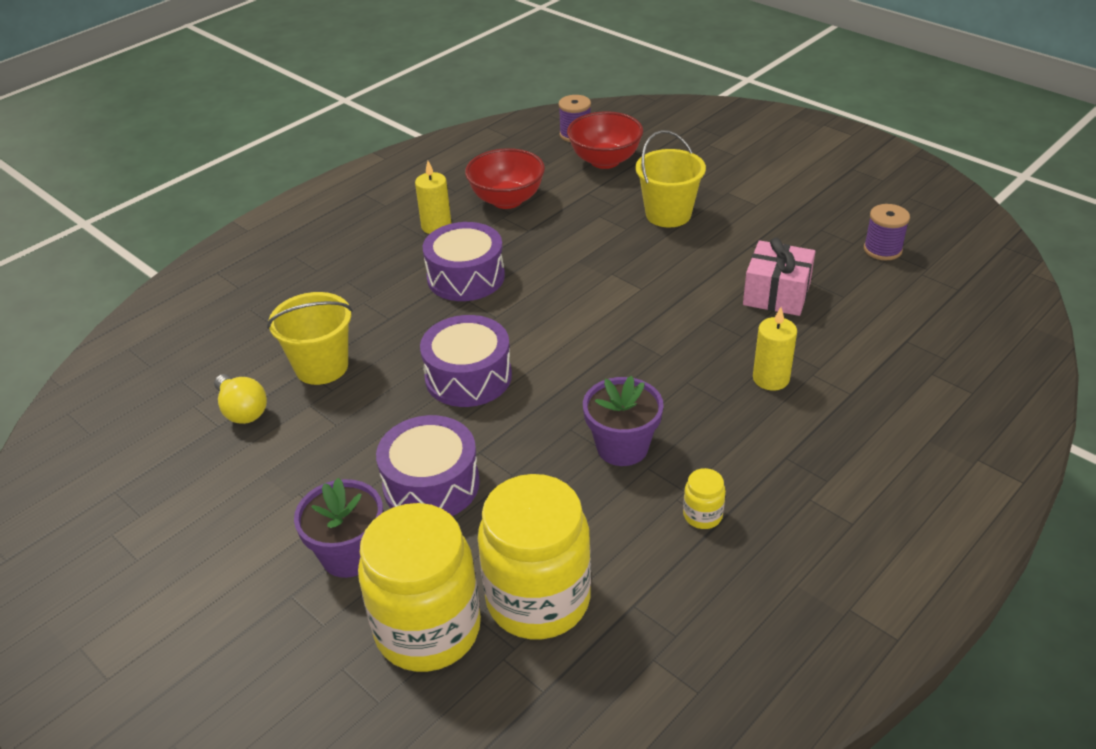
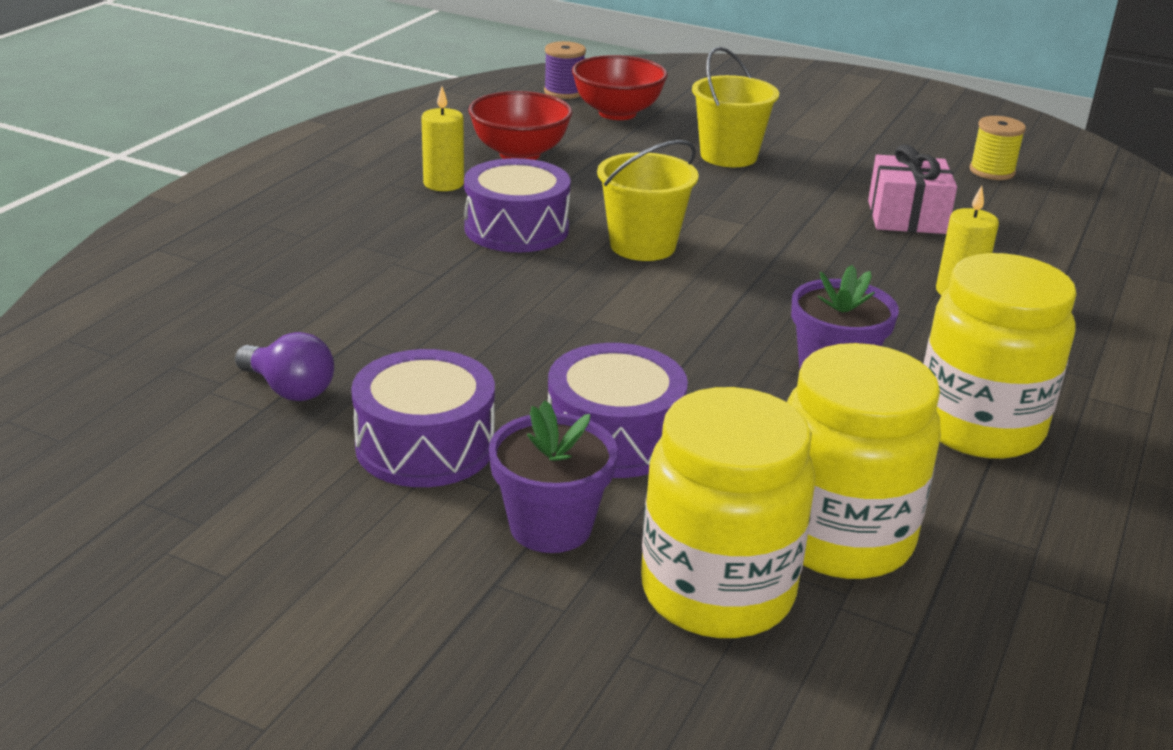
camera: 20 degrees left, 10 degrees down
yellow light bulb [214,374,267,424] -> purple light bulb [235,332,334,401]
yellow bucket [267,292,353,385] -> yellow bucket moved to [597,140,699,261]
purple drum [420,315,512,407] -> purple drum moved to [351,349,495,487]
yellow jar [683,468,726,529] -> yellow jar [923,253,1077,459], size x2.49
purple spool [864,204,910,260] -> yellow spool [970,116,1026,180]

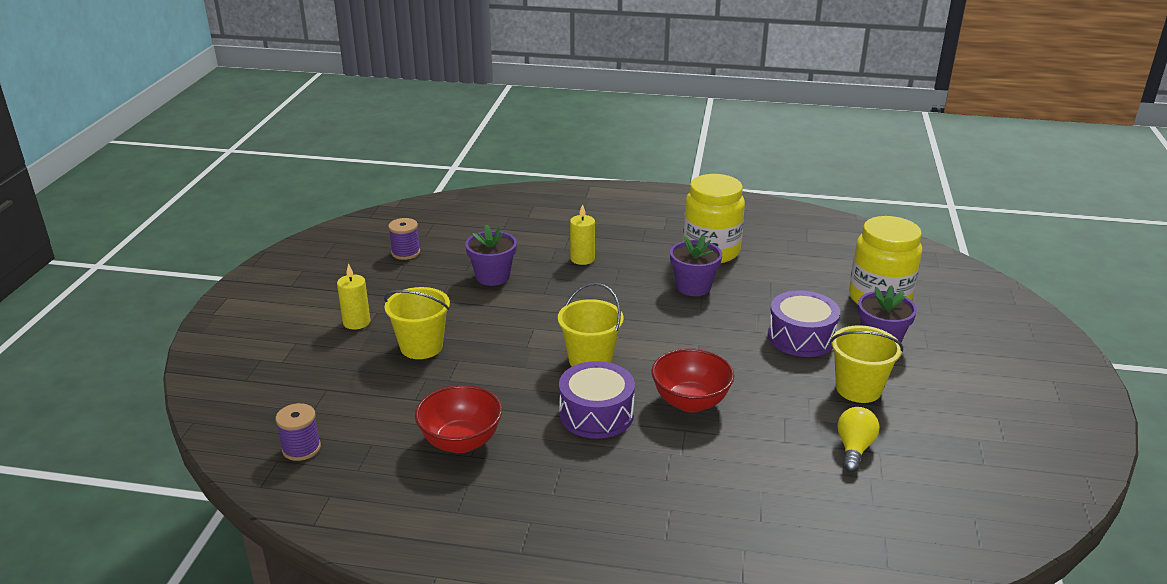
camera: 105 degrees left, 0 degrees up
purple light bulb [235,332,334,401] -> yellow light bulb [837,407,879,472]
purple drum [351,349,495,487] -> yellow bucket [830,325,903,403]
yellow candle [421,86,464,191] -> yellow candle moved to [337,263,370,329]
red bowl [572,55,668,120] -> red bowl moved to [652,348,734,412]
yellow jar [787,343,941,579] -> none
pink gift [868,144,957,234] -> purple flower pot [465,224,517,286]
yellow spool [970,116,1026,180] -> purple spool [388,218,420,260]

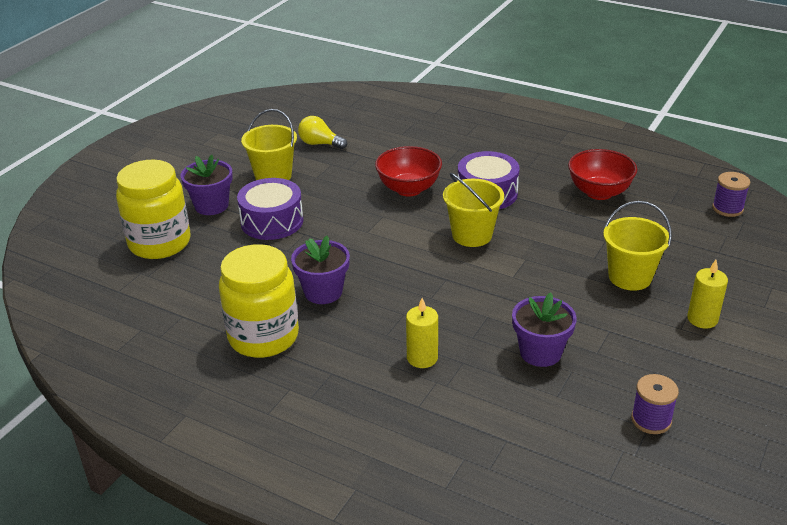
camera: 160 degrees left, 5 degrees up
yellow light bulb [837,407,879,472] -> yellow light bulb turned 75 degrees clockwise [298,116,347,149]

